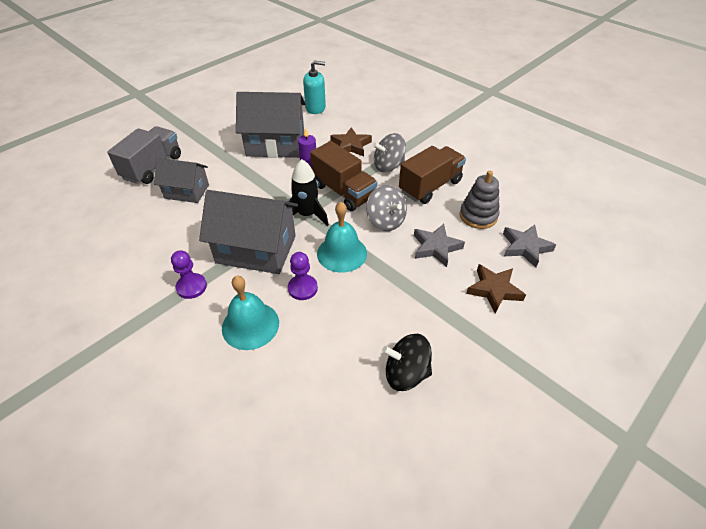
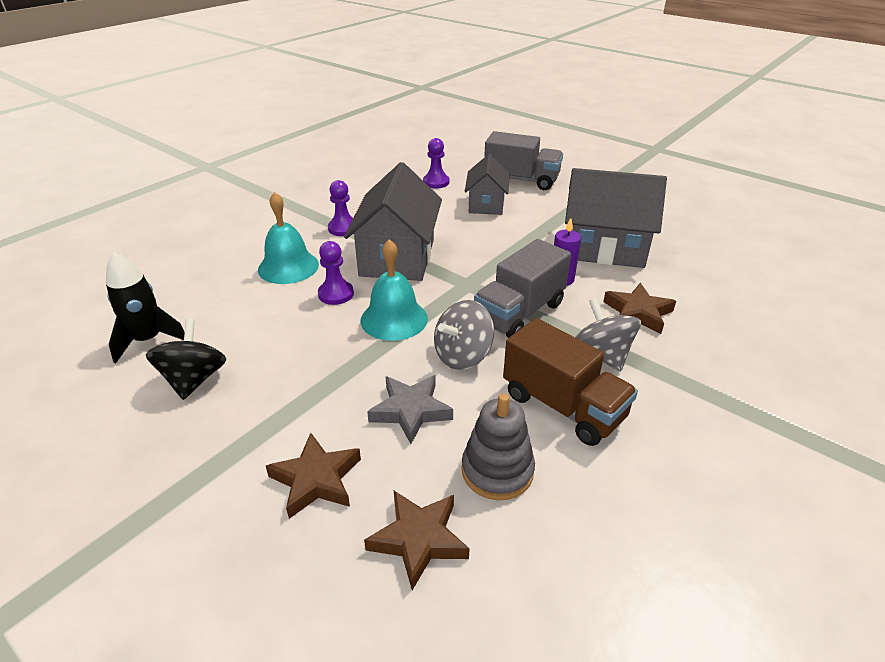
camera: 85 degrees right, 10 degrees down
grey house [236,92,306,158] -> grey house turned 75 degrees counterclockwise [565,168,667,268]
black rocket [288,159,329,226] -> black rocket moved to [106,252,185,364]
turquoise soap dispenser [303,60,326,114] -> none
brown truck [310,141,378,211] -> grey truck [474,239,571,338]
grey star [503,225,556,268] -> brown star [364,491,470,590]
none -> purple pawn [423,138,450,188]

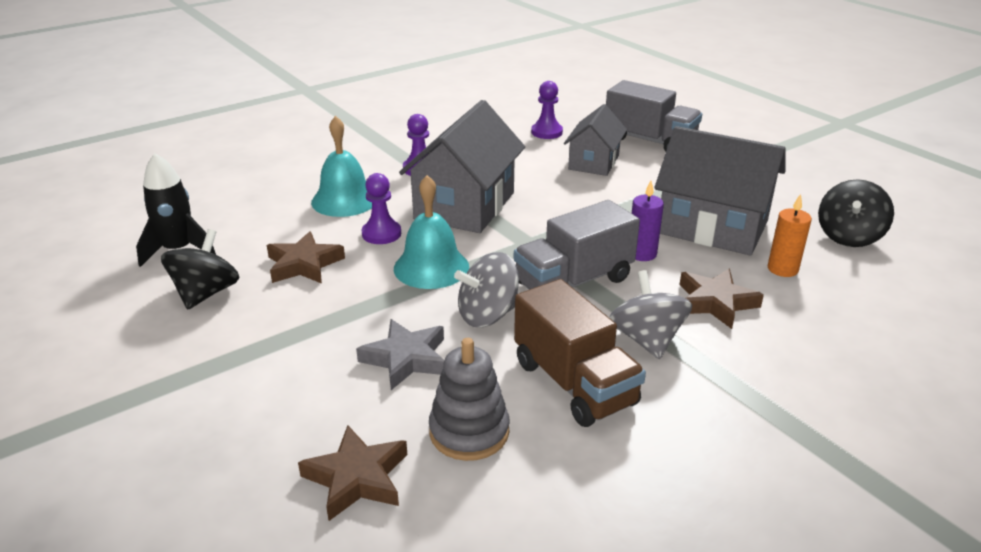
camera: 15 degrees right, 5 degrees down
brown star [266,433,361,519] -> brown star moved to [267,231,345,284]
none -> orange candle [768,194,812,277]
none -> black spinning top [818,179,894,247]

